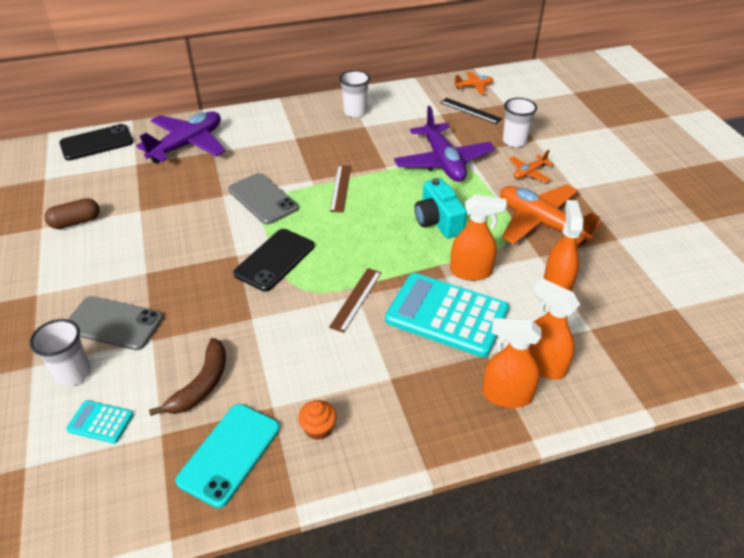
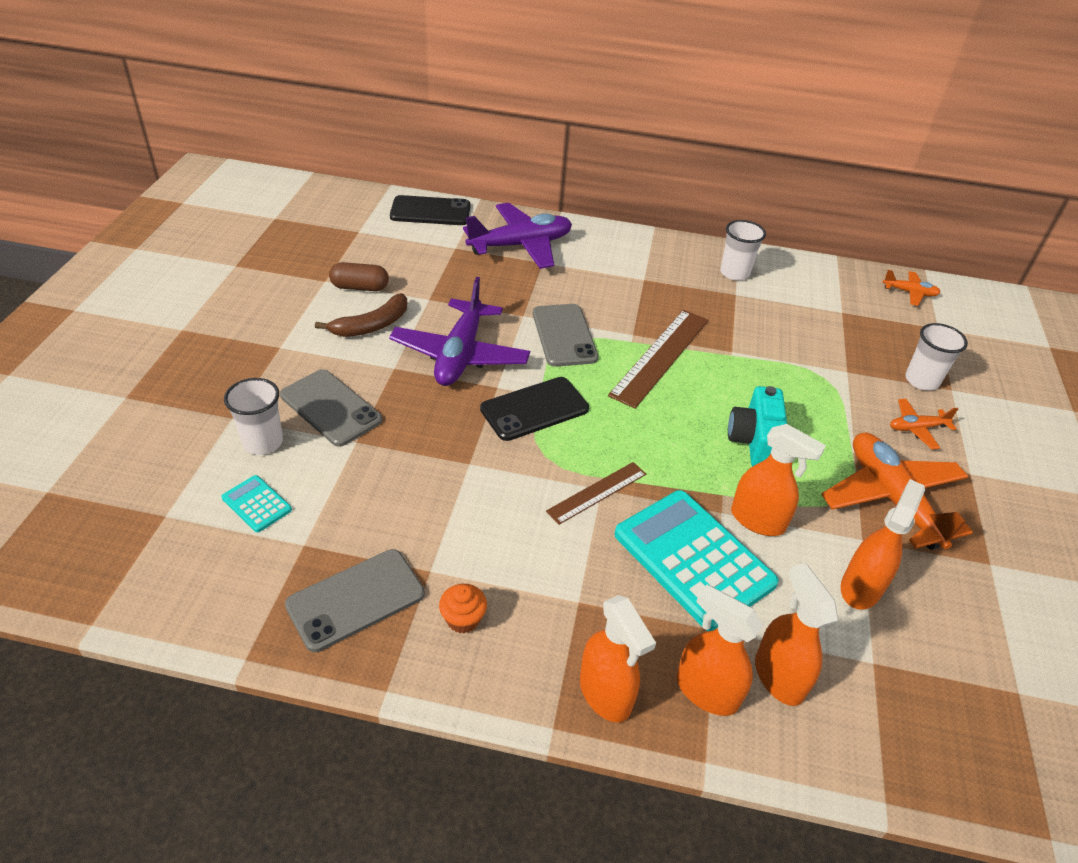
camera: 25 degrees right, 0 degrees up
brown banana [149,338,226,416] -> brown banana moved to [315,293,407,337]
turquoise phone [175,404,280,508] -> grey phone [285,549,425,652]
brown ruler [330,165,351,213] -> brown ruler [608,310,708,409], size x1.72
purple plane [394,106,495,182] -> purple plane moved to [389,277,530,386]
black ruler [440,98,502,124] -> none
none -> orange spray bottle [580,595,656,722]

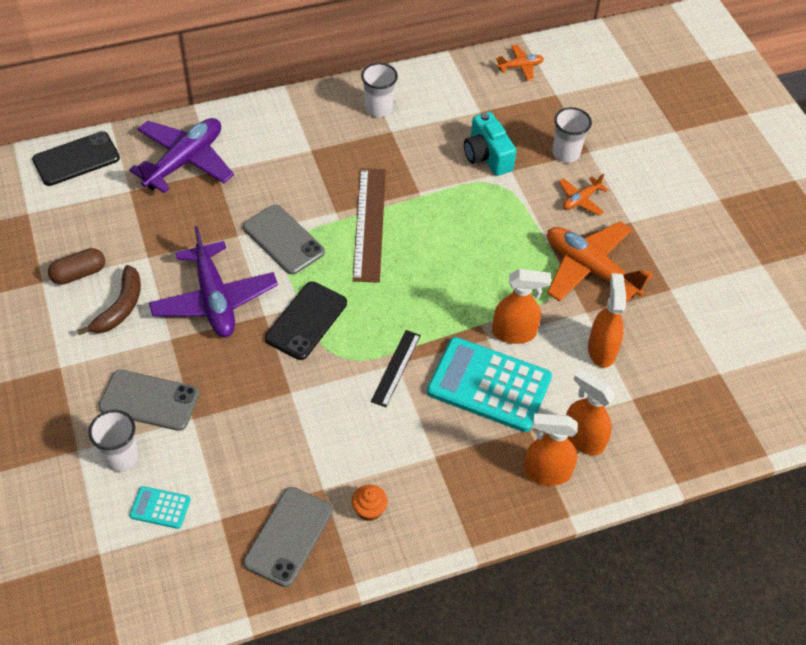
camera: 30 degrees left, 10 degrees up
brown ruler [546,462,646,525] -> black ruler [371,330,421,407]
orange spray bottle [580,595,656,722] -> none
turquoise camera [728,386,787,466] -> turquoise camera moved to [464,112,516,176]

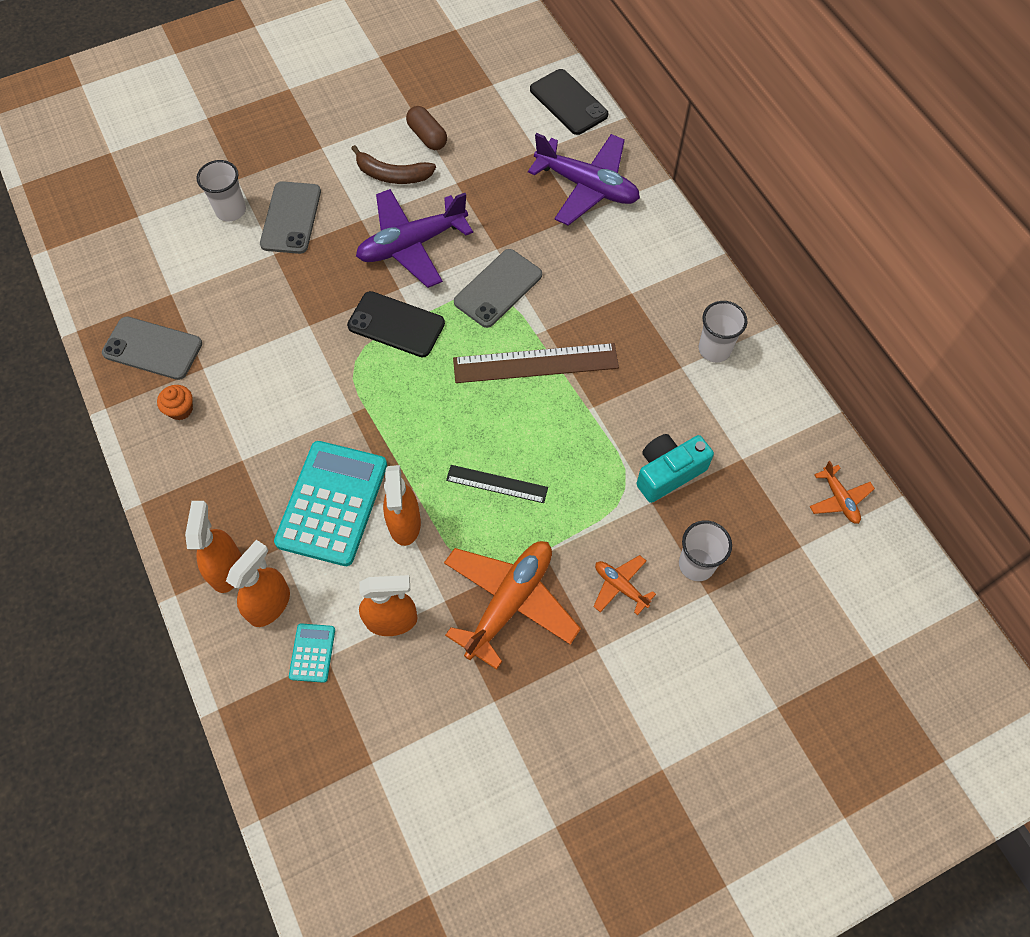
camera: 85 degrees right, 10 degrees up
turquoise calculator [130,486,191,529] -> turquoise calculator moved to [289,623,335,683]
black ruler [371,330,421,407] -> black ruler moved to [446,465,548,503]

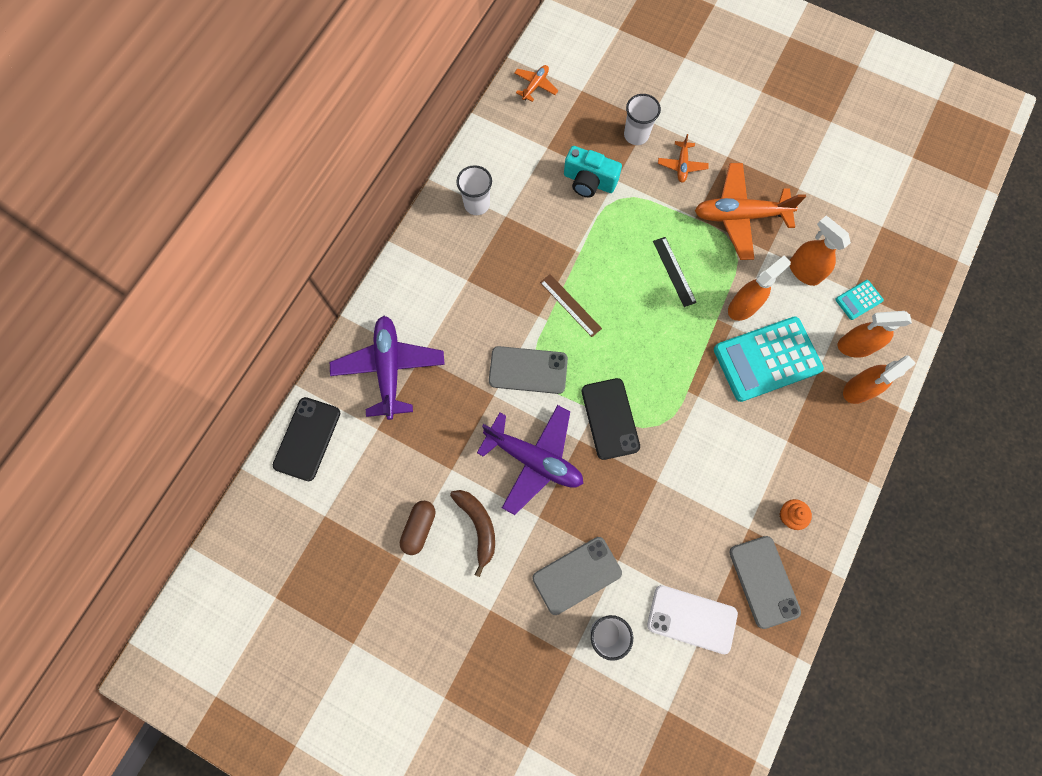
camera: 125 degrees left, 10 degrees up
brown ruler [453,343,619,383] -> brown ruler [540,274,602,337], size x0.58
none -> white phone [647,585,738,654]

